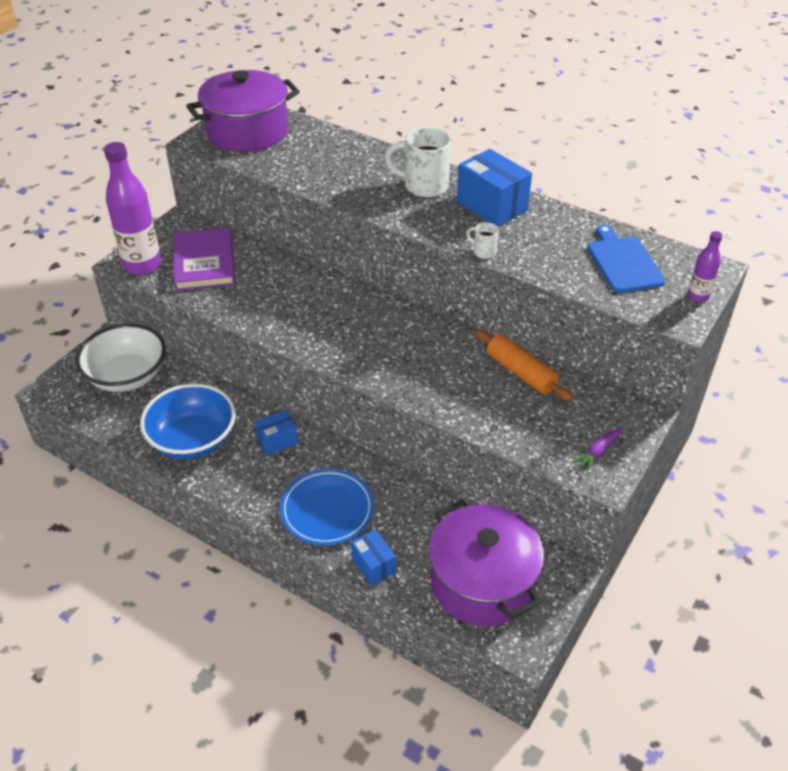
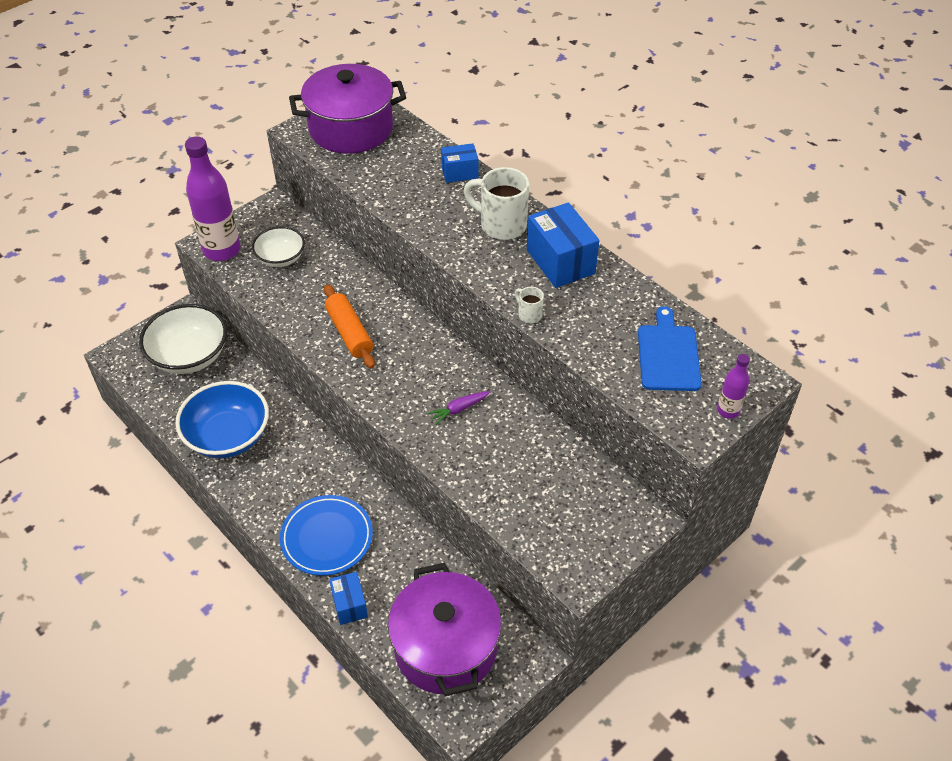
camera: 15 degrees right, 5 degrees up
purple book [174,227,235,291] -> white bowl [252,226,305,267]
blue box [255,410,298,455] -> blue box moved to [441,143,478,183]
orange rolling pin [475,329,573,401] -> orange rolling pin moved to [324,284,375,369]
purple carrot [572,427,623,473] -> purple carrot moved to [428,391,490,425]

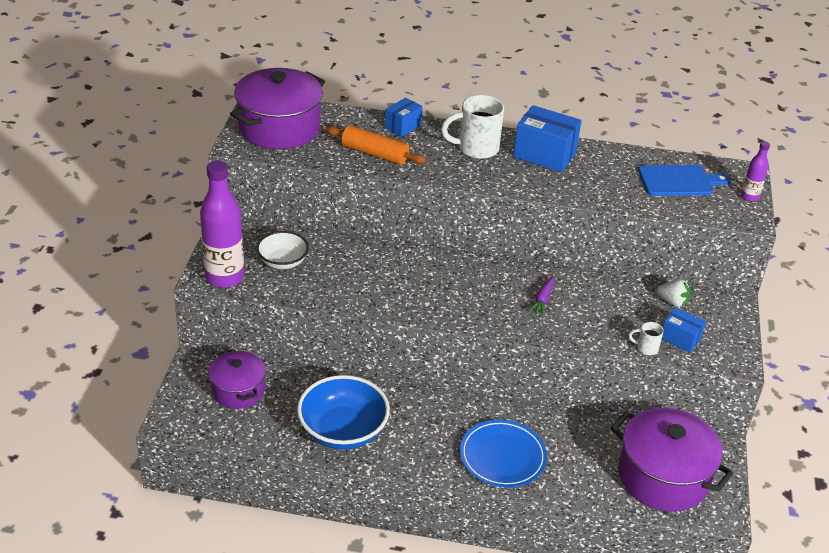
camera: 40 degrees left, 10 degrees down
white bowl [139,304,227,374] -> purple pot [208,349,266,409]
orange rolling pin [324,284,375,369] -> orange rolling pin moved to [326,125,426,165]
blue box [329,572,368,625] -> blue box moved to [662,307,706,353]
white mug [515,287,544,323] -> white mug moved to [629,322,664,355]
blue cutting board [638,306,702,391] -> blue cutting board turned 120 degrees clockwise [638,165,730,196]
none -> white strawberry [657,279,690,307]

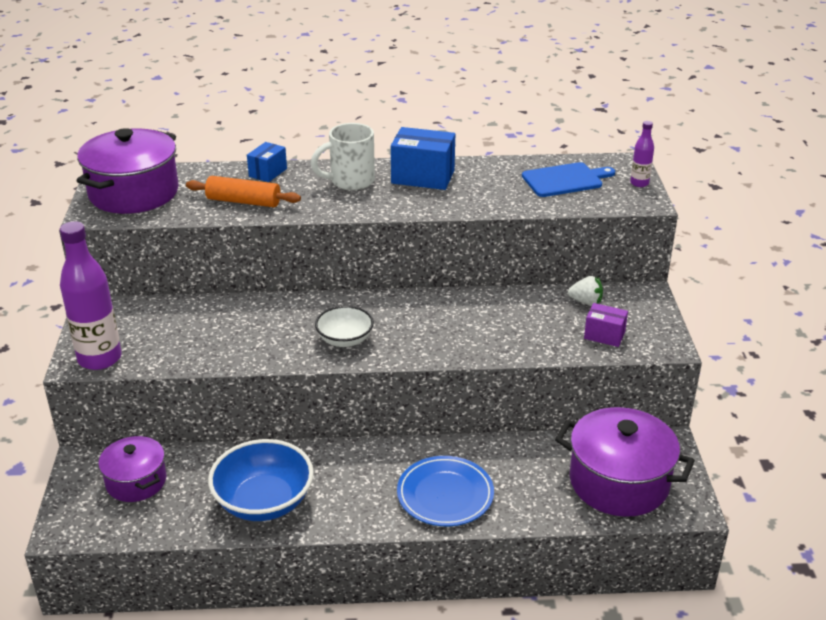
camera: 10 degrees left, 5 degrees down
white bowl [256,231,309,269] -> white bowl moved to [315,306,374,347]
purple carrot [529,276,554,316] -> none
white mug [629,322,664,355] -> none
blue box [662,307,706,353] -> purple box [584,303,628,347]

